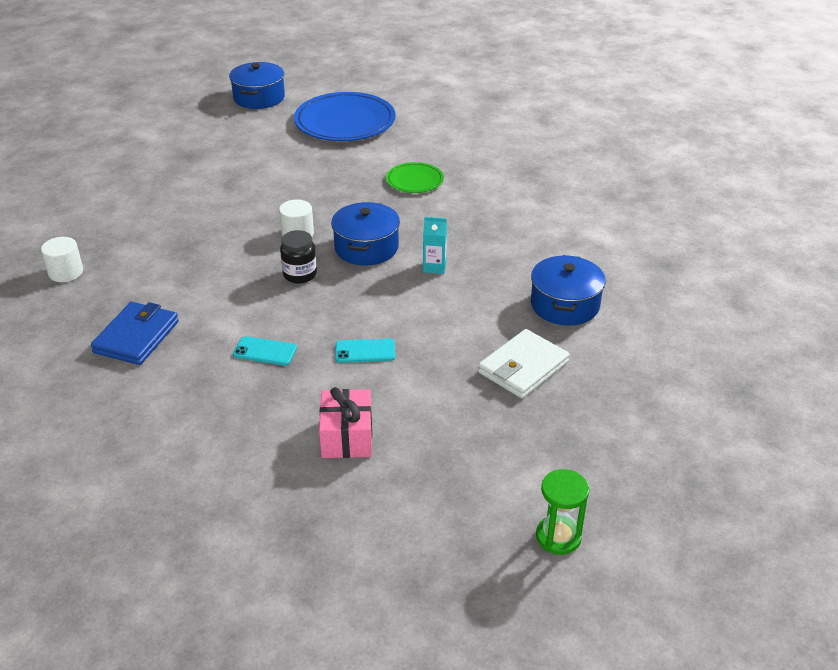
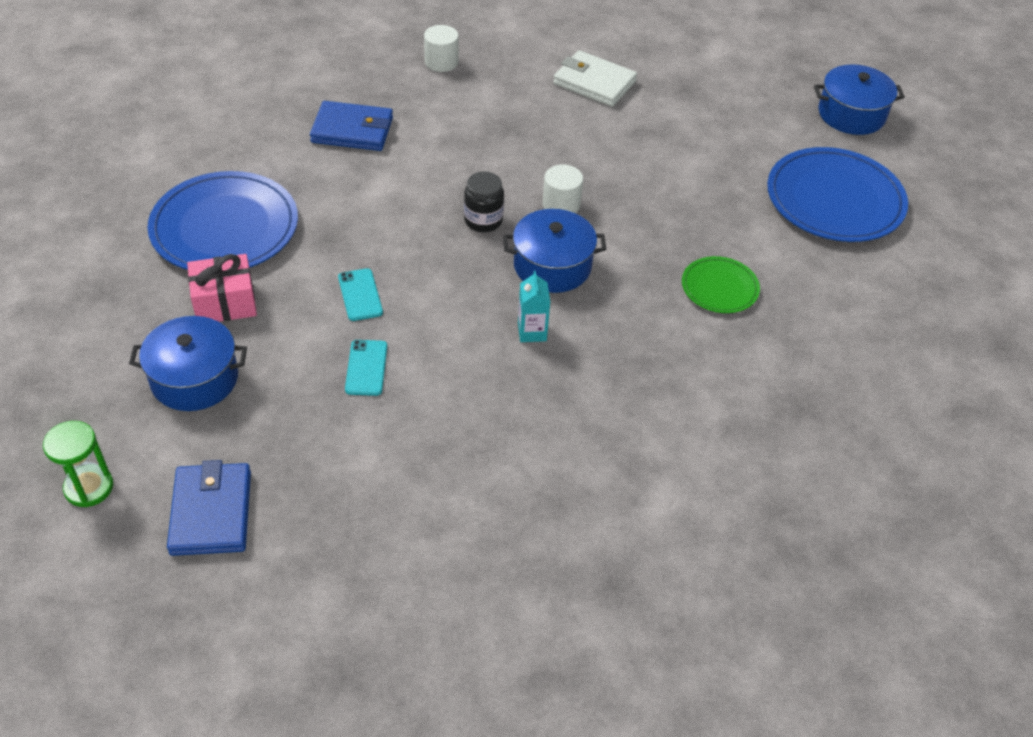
camera: 75 degrees right, 10 degrees up
turquoise phone [233,336,297,366] -> turquoise phone moved to [345,340,387,396]
white wallet [478,329,570,398] -> white wallet moved to [553,50,637,107]
blue pot [531,255,606,326] -> blue pot moved to [129,316,247,411]
none -> blue plate [147,171,298,270]
none -> blue wallet [167,460,251,556]

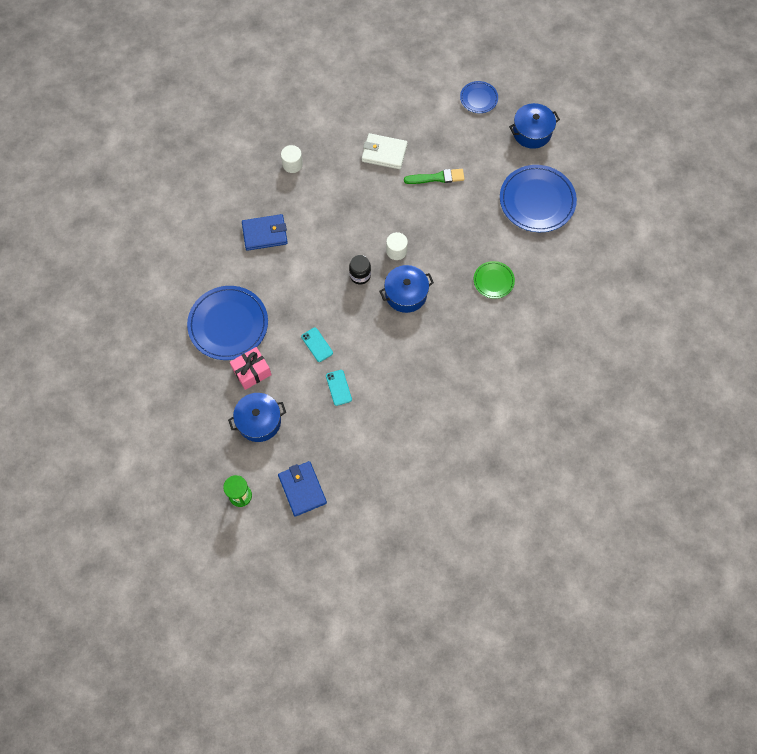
camera: 15 degrees left, 20 degrees up
turquoise carton [518,271,550,342] -> none
none -> green brush [404,169,464,184]
none -> blue plate [460,81,498,113]

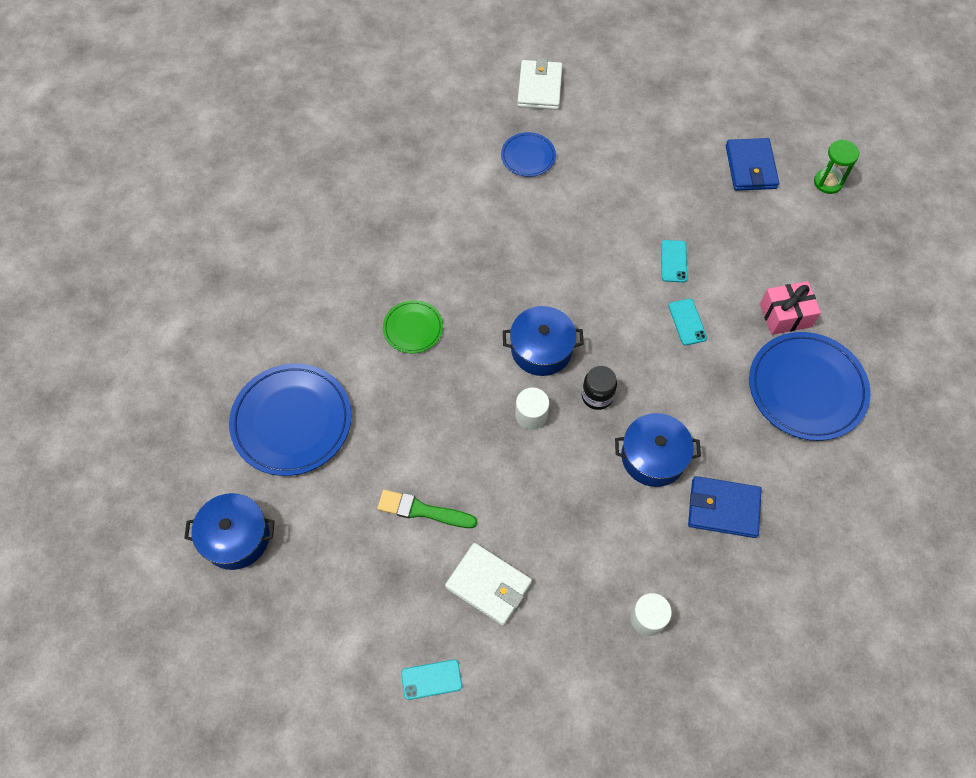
camera: 160 degrees left, 5 degrees down
blue pot [228,393,286,442] -> blue pot moved to [615,413,701,487]
blue plate [460,81,498,113] -> blue plate moved to [501,132,556,177]
none -> turquoise phone [401,659,462,700]
none -> white wallet [517,58,563,110]

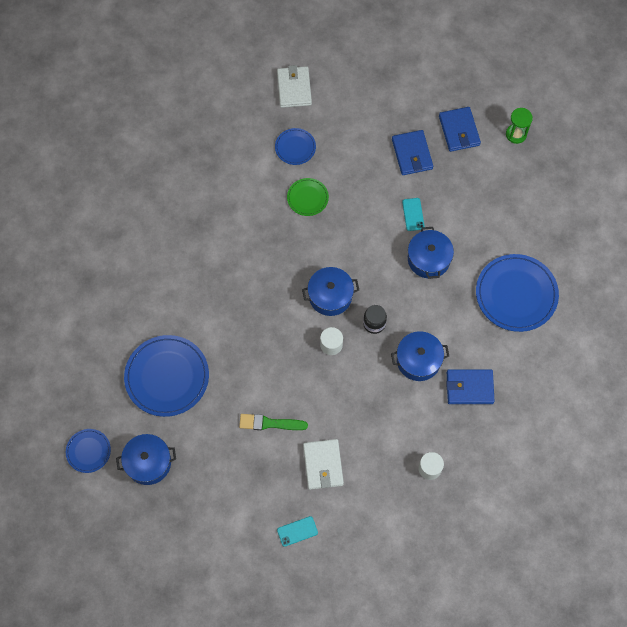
camera: 10 degrees left, 5 degrees up
green plate [383,300,443,353] -> green plate moved to [287,178,329,216]
white wallet [445,543,532,626] -> white wallet turned 60 degrees clockwise [303,439,344,490]
turquoise phone [669,299,707,345] -> blue pot [408,227,454,279]
pink gift [760,281,821,335] -> none
none -> blue plate [66,429,111,473]
none -> blue wallet [392,130,433,175]

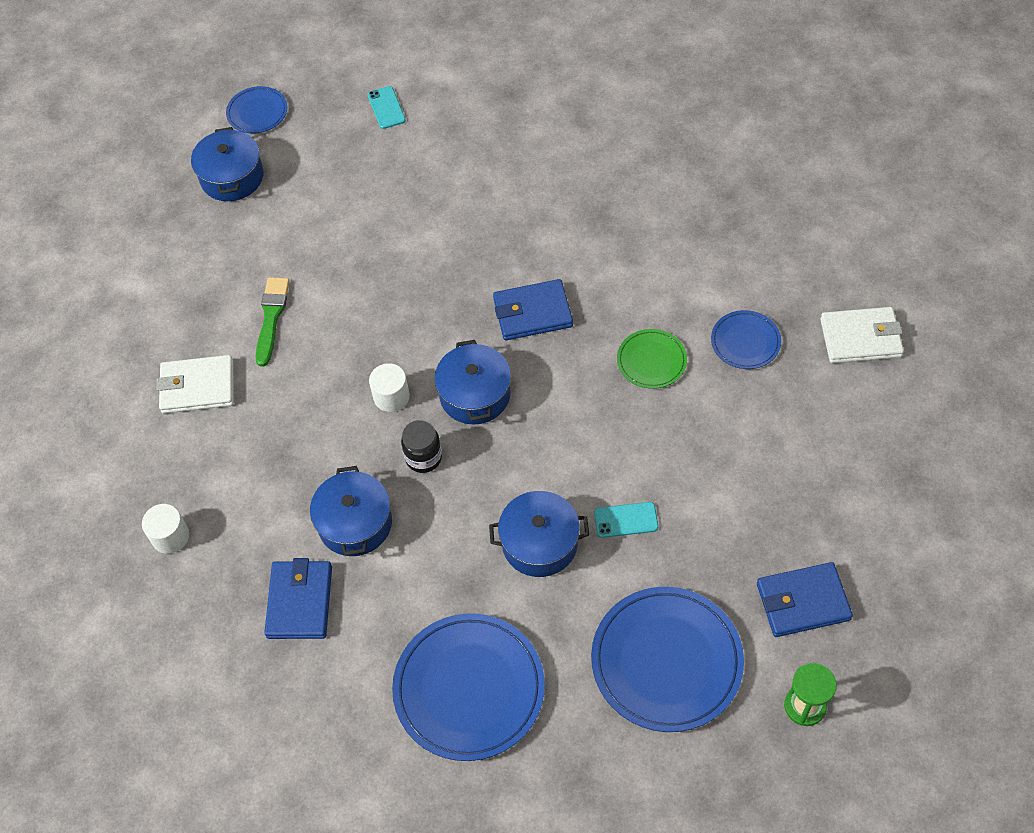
camera: 95 degrees right, 10 degrees down
blue plate [124,335,209,417] -> blue plate moved to [591,587,744,732]
turquoise phone [277,516,318,547] -> turquoise phone moved to [367,86,406,129]
blue wallet [392,130,433,175] -> blue wallet moved to [493,279,573,341]

